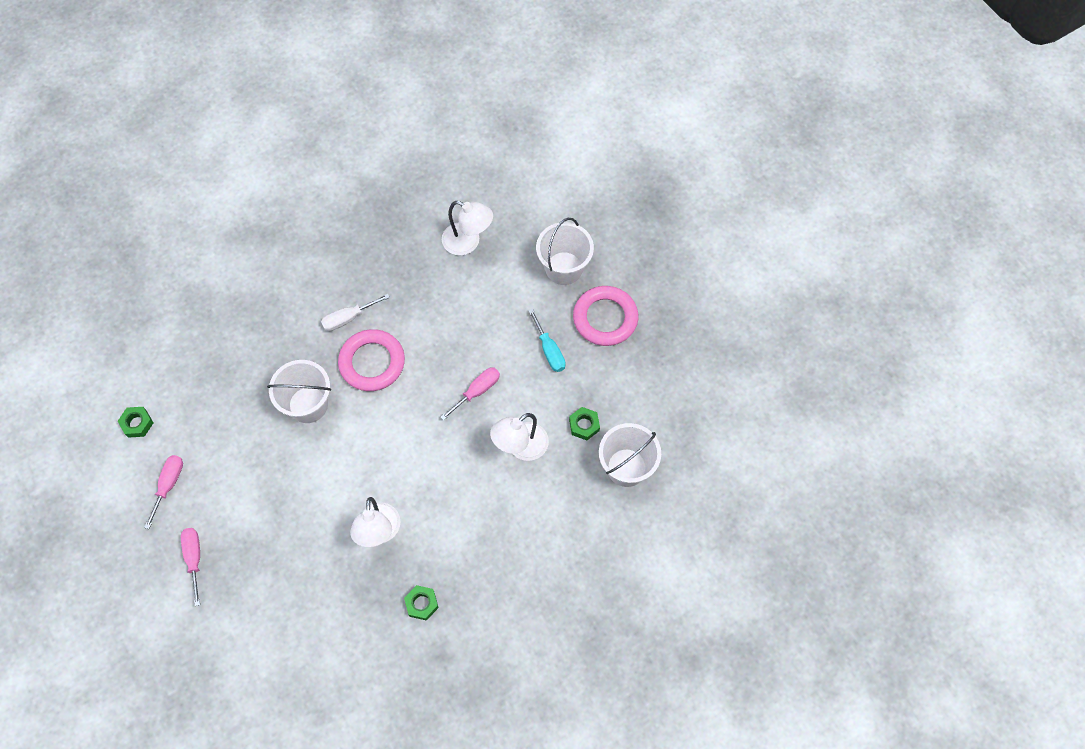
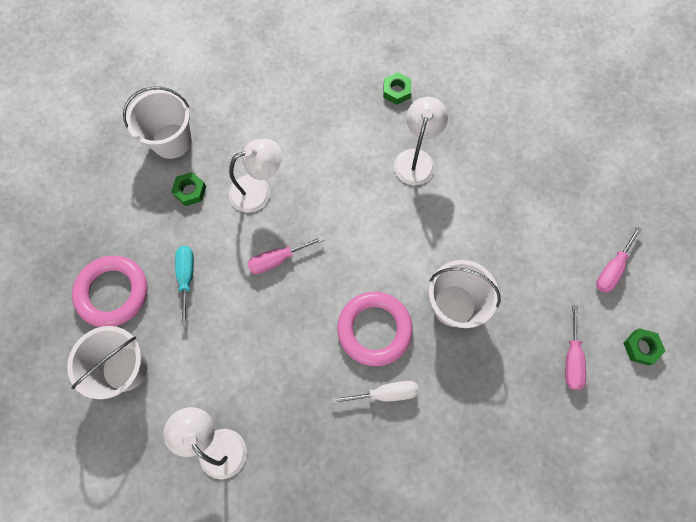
camera: 160 degrees left, 5 degrees up
pink screwdriver [181,528,200,606] -> pink screwdriver moved to [565,305,586,390]

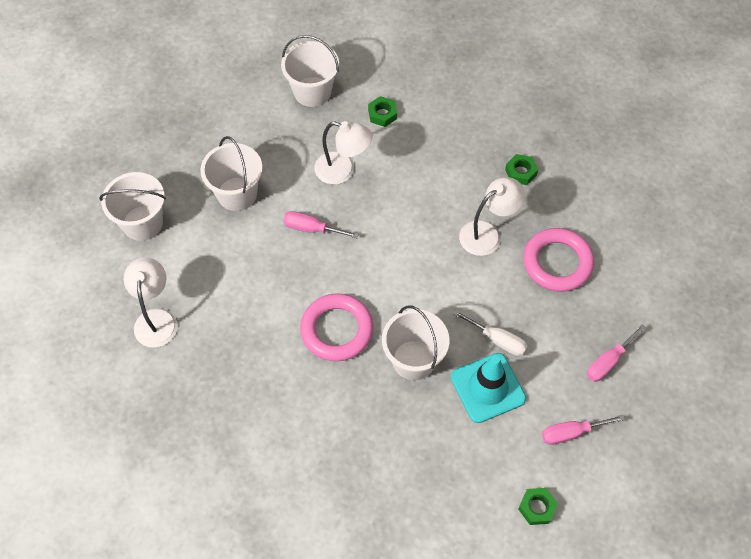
camera: 40 degrees right, 10 degrees down
pink ring [72,256,148,327] -> pink ring moved to [523,228,594,292]
green nut [171,172,206,206] -> green nut moved to [368,96,397,127]
turquoise screwdriver [175,246,194,326] -> white bucket [200,136,263,211]
white screwdriver [332,381,419,404] -> white screwdriver moved to [453,310,528,356]
pink screwdriver [565,305,586,390] -> pink screwdriver moved to [587,324,646,382]
none -> turquoise traffic cone [451,353,526,423]

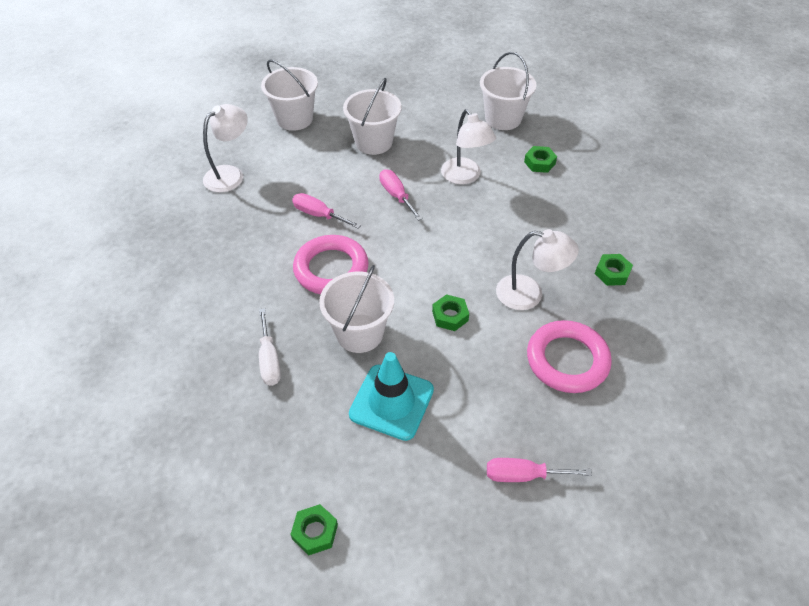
camera: 45 degrees right, 10 degrees down
white screwdriver [453,310,528,356] -> white screwdriver moved to [259,308,281,386]
pink screwdriver [542,415,625,445] -> pink screwdriver moved to [292,193,361,229]
none -> green nut [432,294,469,331]

